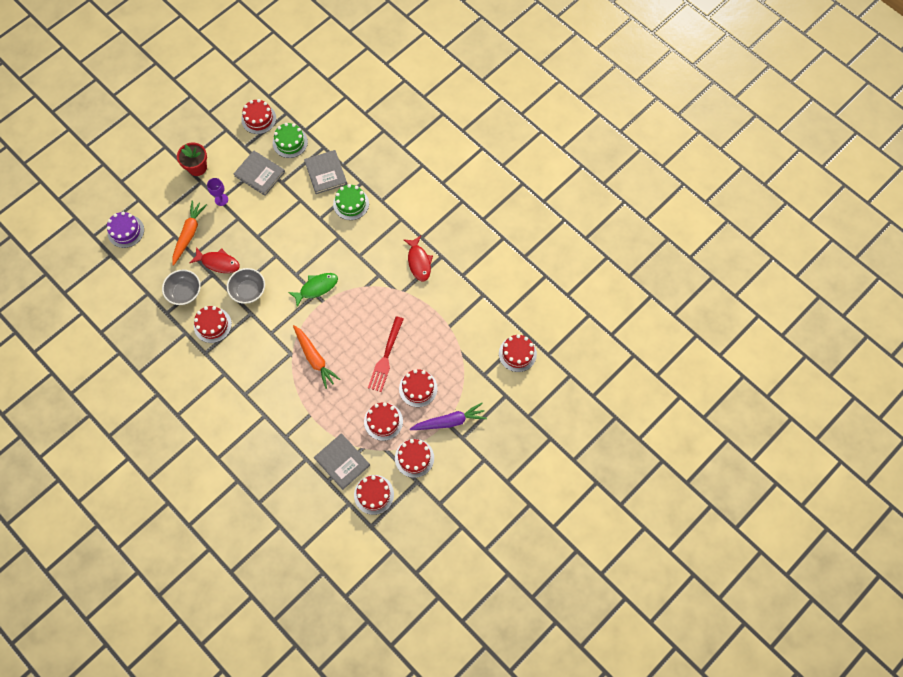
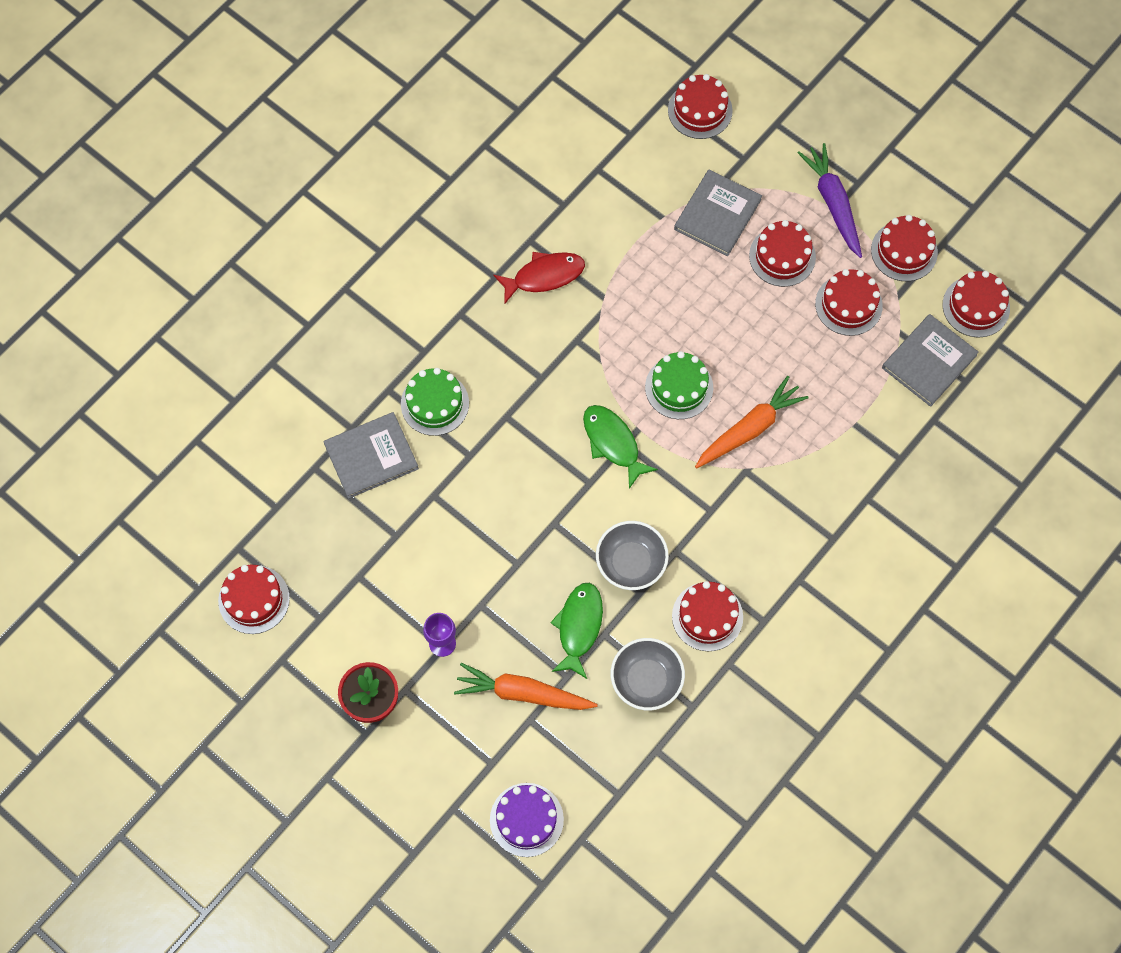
camera: 95 degrees left, 0 degrees up
red fish [189,247,240,273] -> green fish [550,583,603,679]
grey book [234,150,285,196] -> grey book moved to [674,169,762,256]
green cake [273,123,308,158] -> green cake moved to [645,351,713,419]
red fork [368,316,404,392] -> none

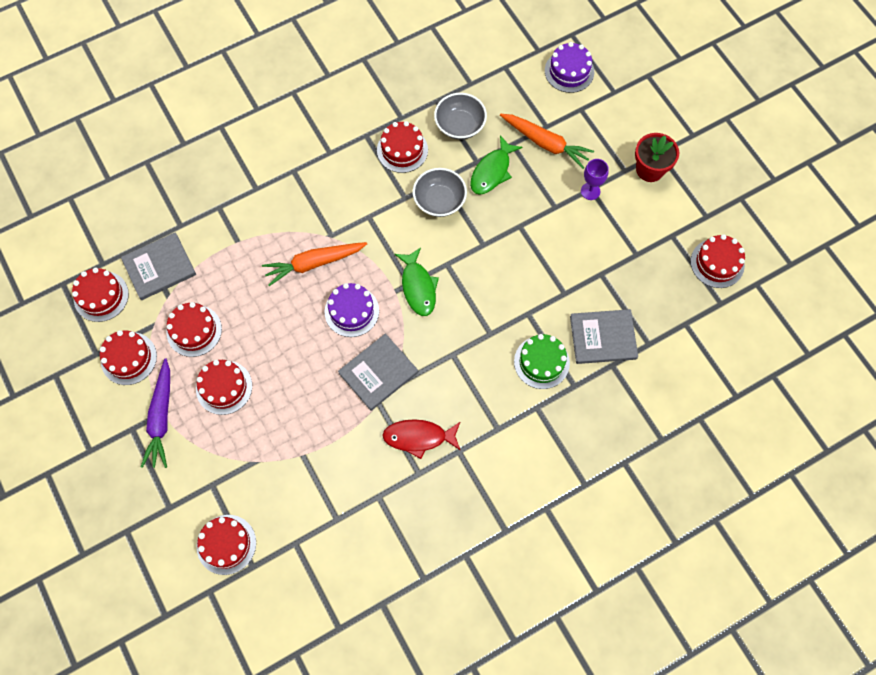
camera: 160 degrees left, 0 degrees up
green cake [645,351,713,419] -> purple cake [325,283,379,337]
grey book [674,169,762,256] -> grey book moved to [338,333,418,411]

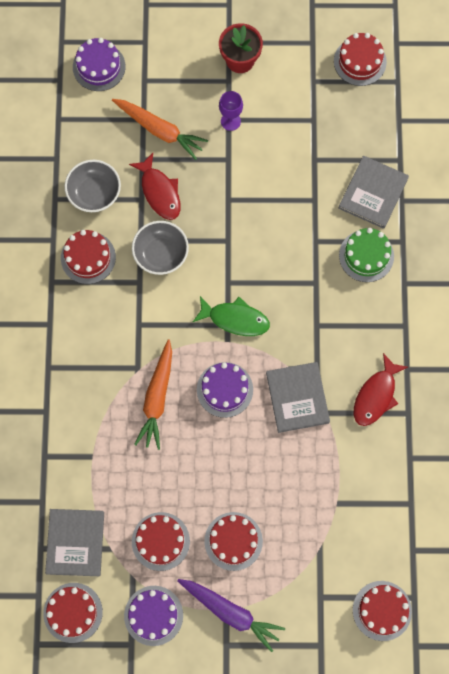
camera: 60 degrees left, 5 degrees up
red cake [100,330,157,385] -> purple cake [124,586,183,646]
green fish [470,135,522,195] -> red fish [129,153,181,220]
orange carrot [500,114,594,169] -> orange carrot turned 60 degrees clockwise [112,99,208,160]

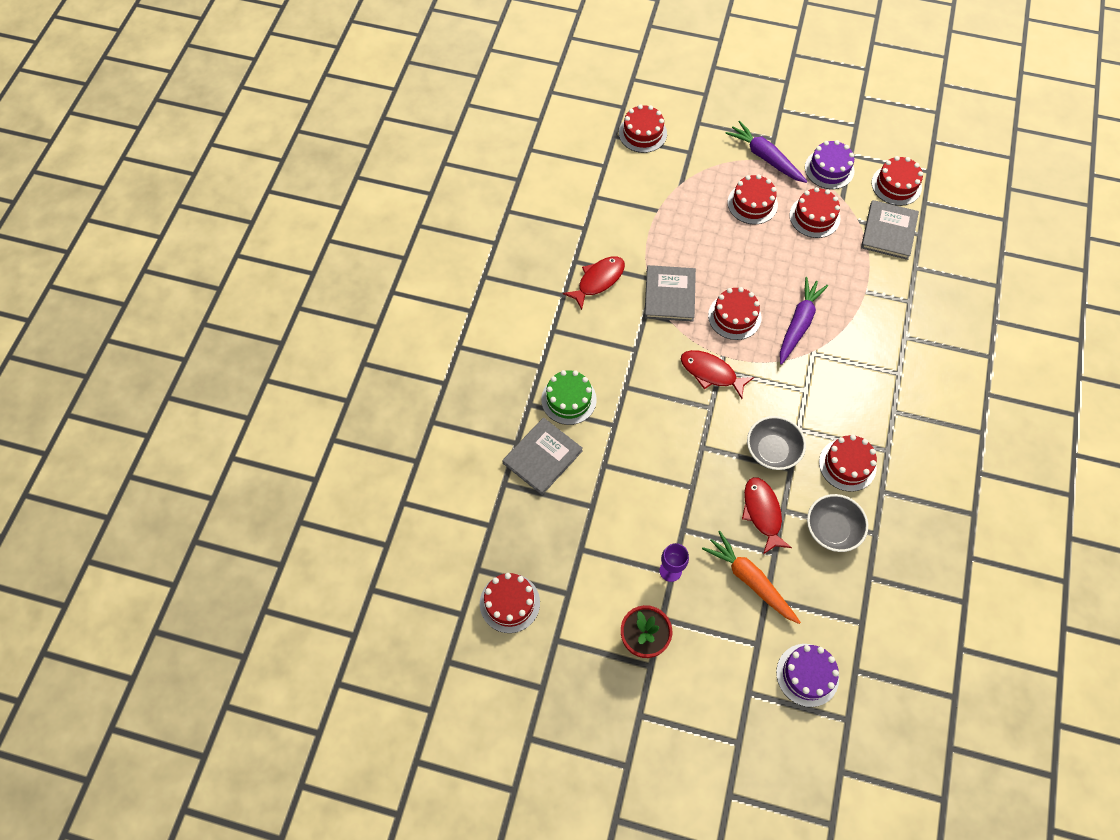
camera: 165 degrees left, 10 degrees down
orange carrot [134,339,172,450] -> purple carrot [780,277,828,365]
green fish [193,296,270,336] -> red fish [681,350,754,399]
purple cake [197,362,253,418] -> red cake [708,287,762,340]

